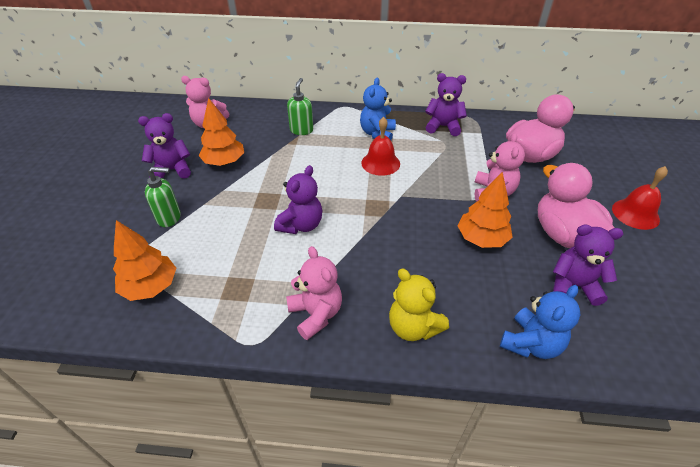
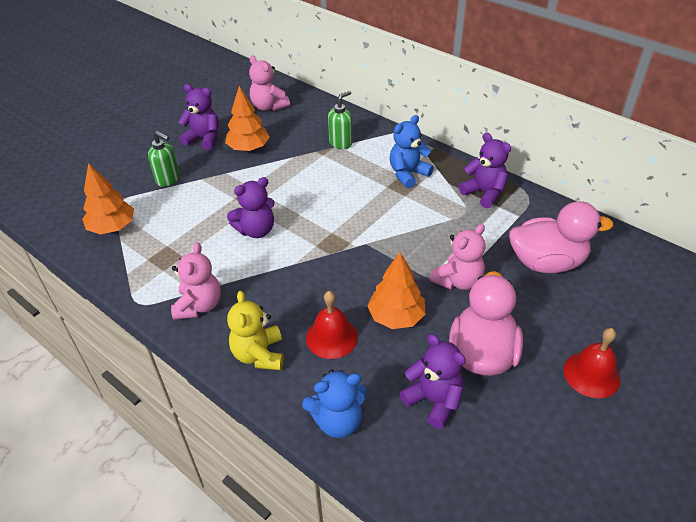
camera: 35 degrees right, 0 degrees up
red bell [361,117,400,176] -> red bell moved to [306,291,358,359]

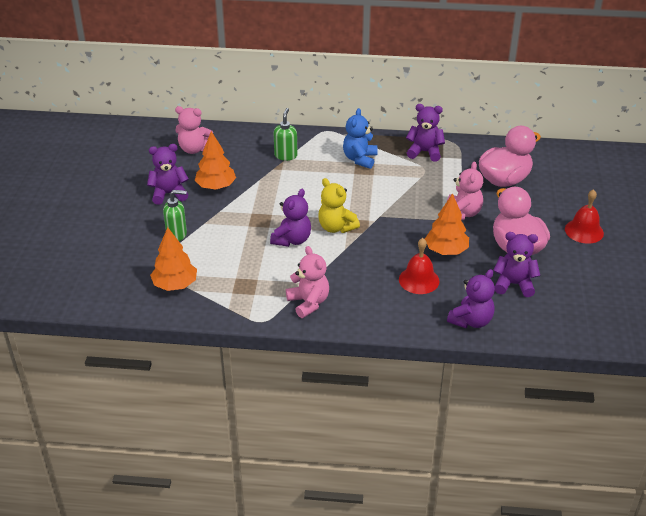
camera: 35 degrees left, 5 degrees down
yellow teddy bear [227,291,284,370] -> yellow teddy bear moved to [318,178,360,233]
blue teddy bear [302,369,367,438] -> purple teddy bear [447,269,495,328]

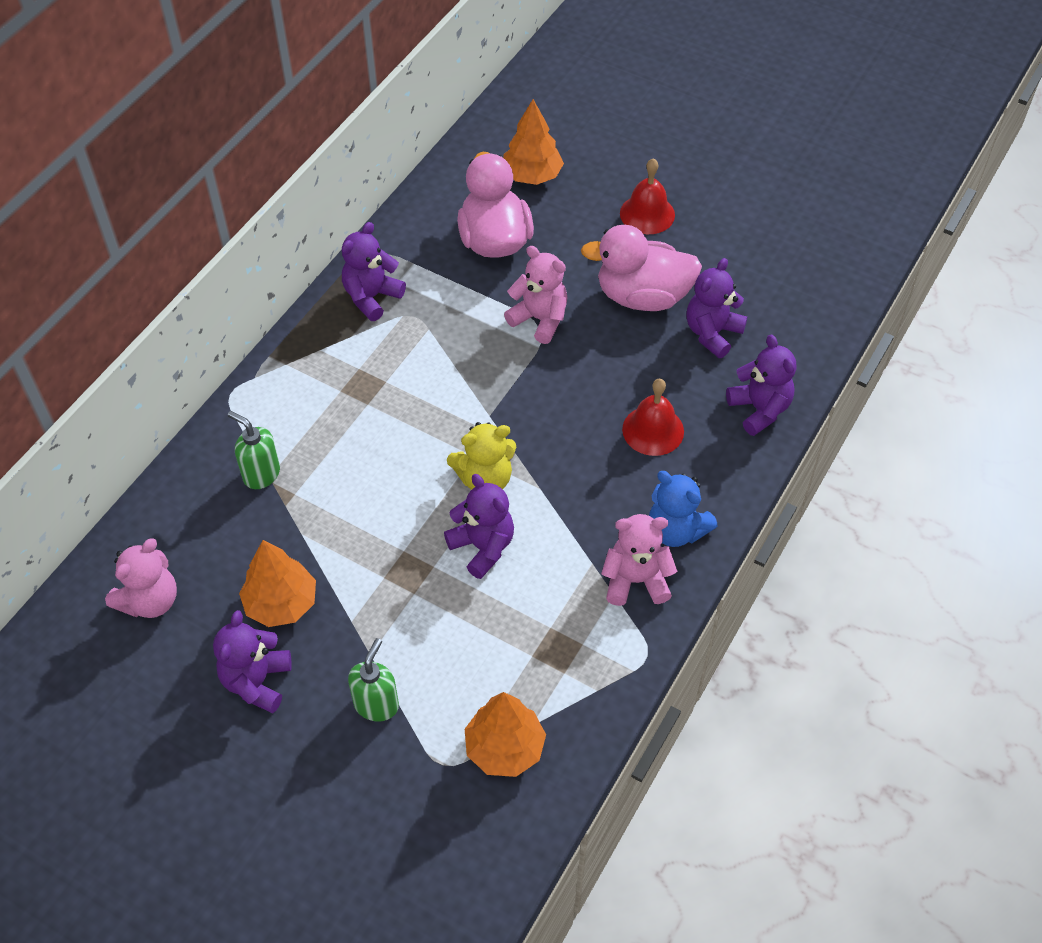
camera: 65 degrees left, 15 degrees up
blue teddy bear [343,108,378,169] -> blue teddy bear moved to [649,471,718,547]
orange tree [425,193,469,255] -> orange tree moved to [503,99,564,185]

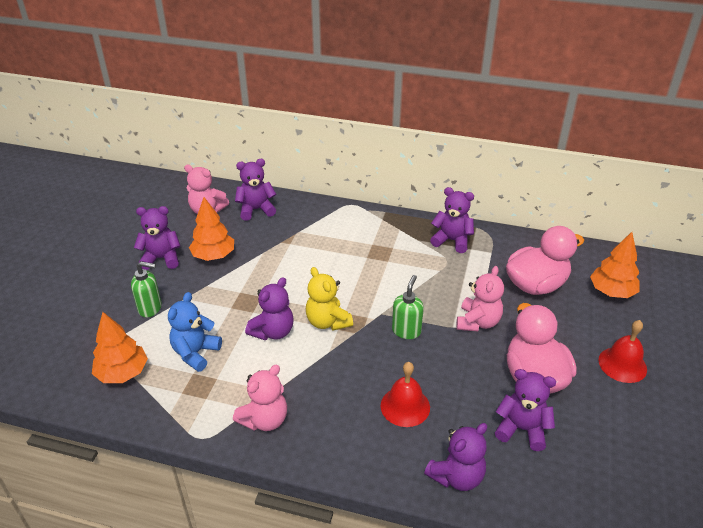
camera: 75 degrees right, 15 degrees down
green soap dispenser [228,411,280,489] -> green soap dispenser moved to [392,275,424,339]
pink teddy bear [601,514,678,606] -> pink teddy bear turned 60 degrees clockwise [233,365,287,431]
blue teddy bear [649,471,718,547] -> blue teddy bear moved to [168,292,222,372]
none -> purple teddy bear [235,159,276,221]

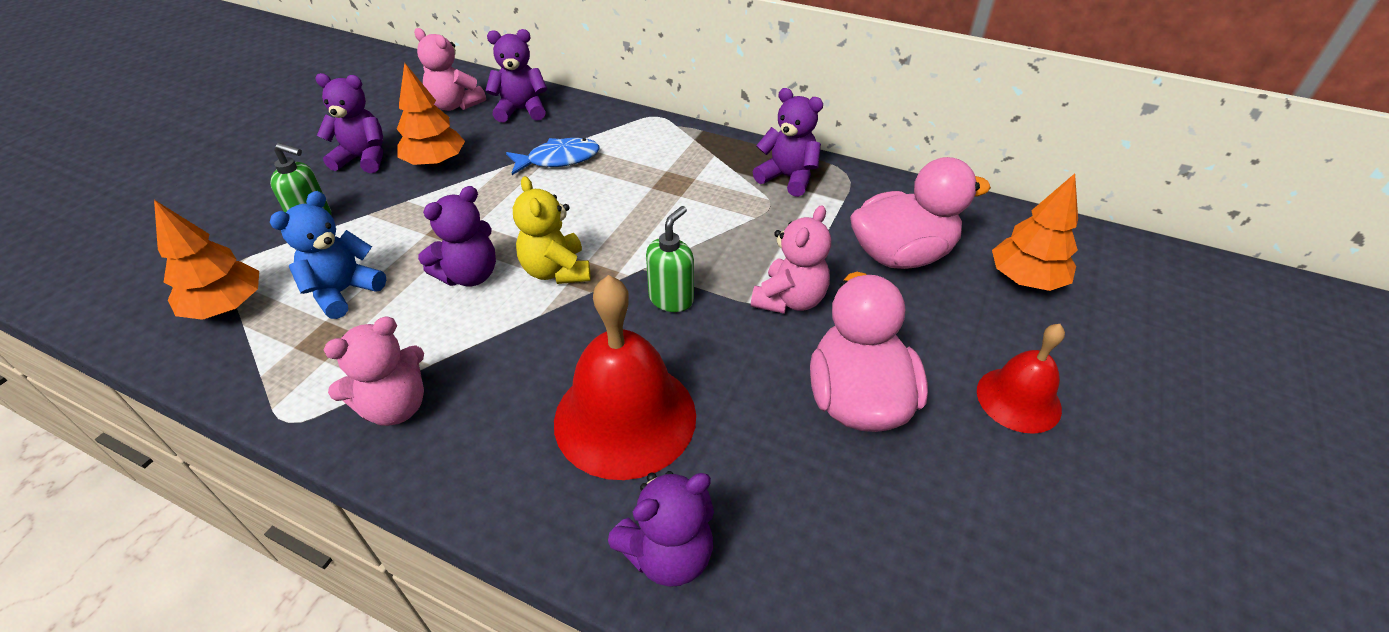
camera: 10 degrees right, 5 degrees up
red bell [381,362,430,427] -> red bell [554,275,696,480], size x1.71
purple teddy bear [495,369,556,451] -> none
none -> blue fish [506,138,599,175]

